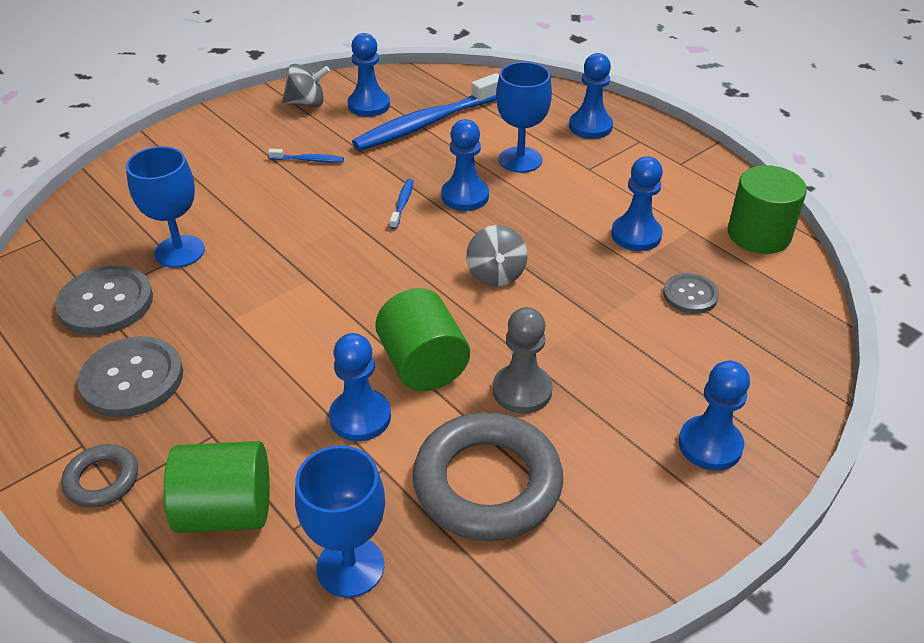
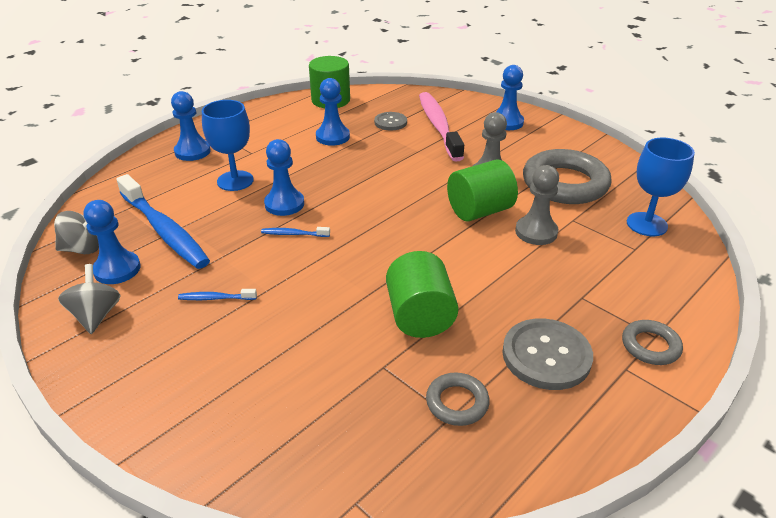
camera: 95 degrees left, 5 degrees down
grey button [55,266,153,335] -> grey ring [426,373,490,426]
blue goblet [126,146,205,268] -> none
green cylinder [164,441,270,533] -> green cylinder moved to [386,251,458,338]
blue toothbrush [268,149,344,162] -> blue toothbrush turned 90 degrees counterclockwise [178,289,257,300]
blue pawn [329,333,391,441] -> grey pawn [515,165,559,245]
grey spinning top [466,225,528,287] -> grey spinning top moved to [54,211,99,254]
none -> pink toothbrush [419,92,464,161]

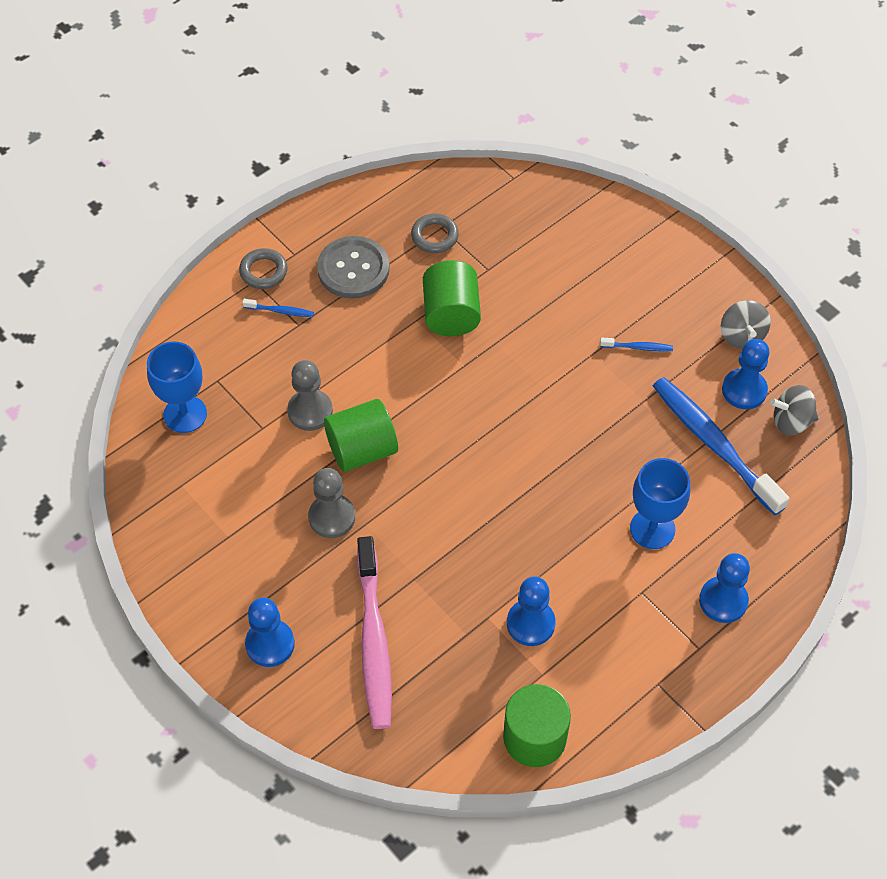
camera: 175 degrees left, 20 degrees up
blue toothbrush [261,227,330,237] -> blue toothbrush moved to [242,299,314,317]
blue pawn [264,139,304,216] -> none
grey button [374,112,407,130] -> none
grey ring [523,149,612,204] -> none

